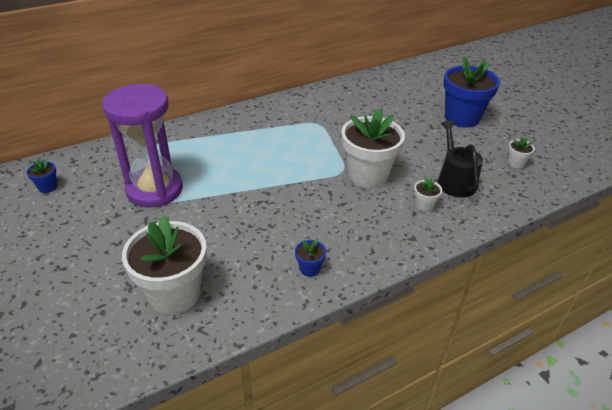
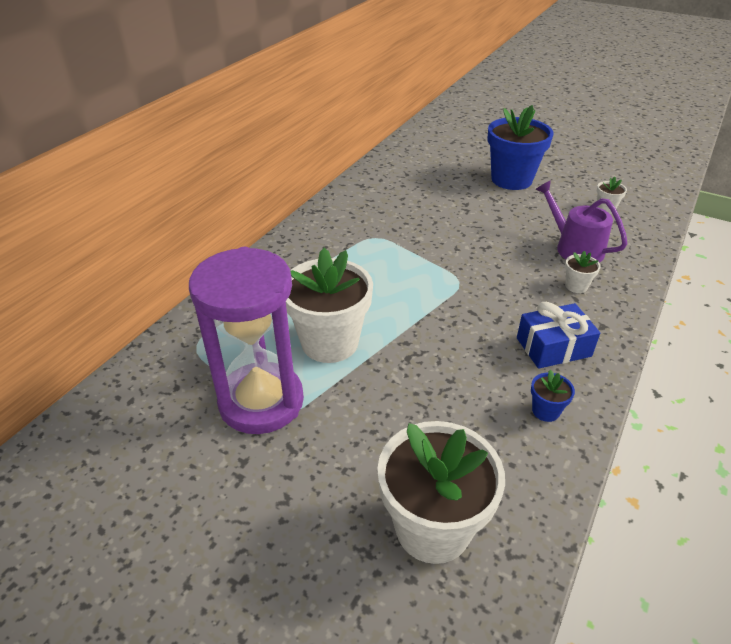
camera: 30 degrees left, 0 degrees up
blue flower pot [26,159,57,193] -> none
white flower pot [341,108,405,188] -> white flower pot moved to [286,248,373,363]
black watering can [438,120,483,198] -> purple watering can [535,180,627,262]
none -> blue gift [517,302,600,369]

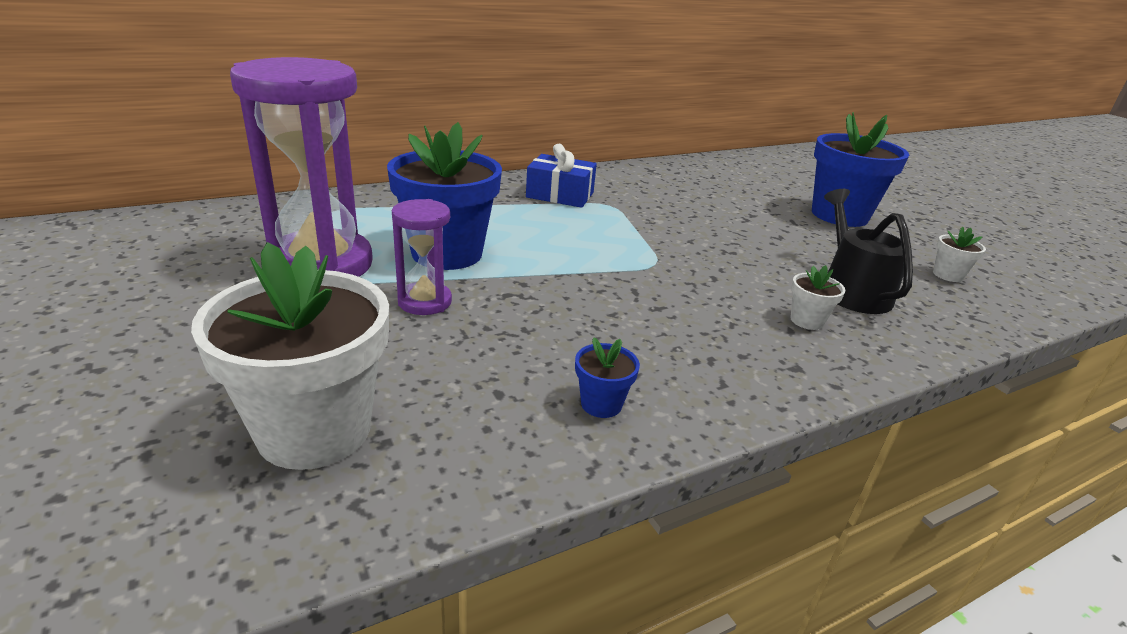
camera: 30 degrees right, 10 degrees down
white flower pot [286,248,373,363] -> blue flower pot [387,122,502,270]
blue gift [517,302,600,369] -> blue gift moved to [526,144,597,208]
purple watering can [535,180,627,262] -> black watering can [824,189,913,314]
none -> purple hourglass [392,199,452,315]

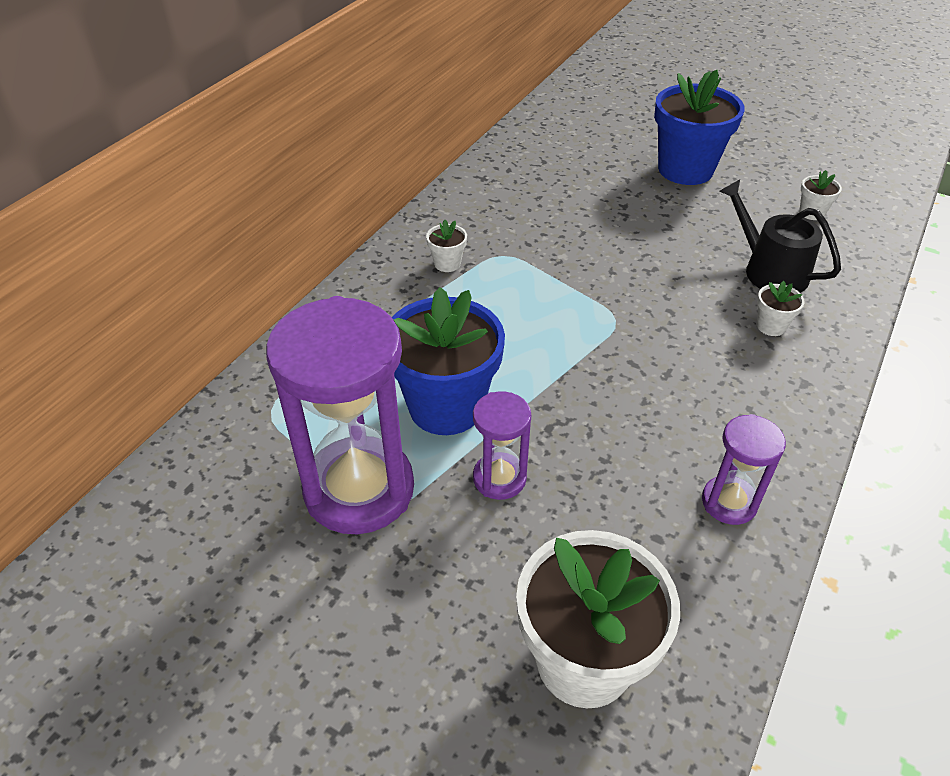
camera: 30 degrees left, 15 degrees up
blue gift [526,144,597,208] -> white flower pot [426,220,467,272]
blue flower pot [575,337,640,418] -> purple hourglass [702,414,786,525]

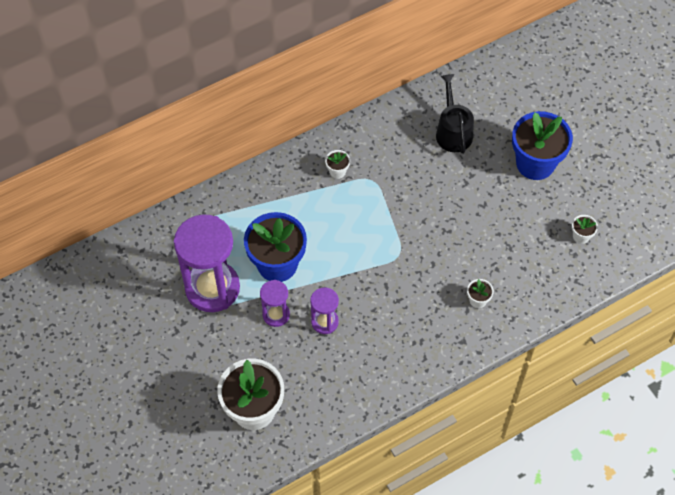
camera: 30 degrees right, 15 degrees up
purple hourglass [702,414,786,525] -> purple hourglass moved to [310,287,339,334]
black watering can [719,179,841,293] -> black watering can moved to [436,74,474,154]

